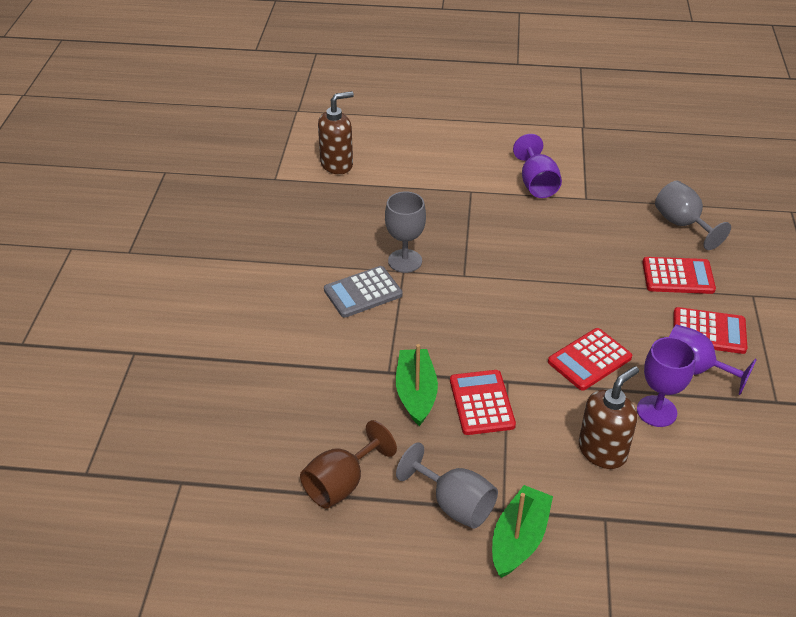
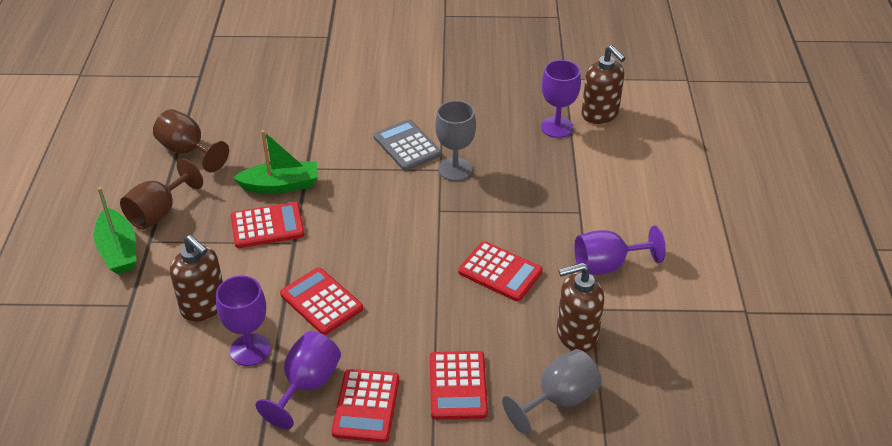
camera: 85 degrees right, 0 degrees up
grey goblet [396,442,498,529] -> brown goblet [120,158,203,230]
green boat [492,485,553,578] -> green boat turned 45 degrees clockwise [94,187,137,274]
none -> red calculator [458,241,543,301]
none -> purple goblet [541,60,581,138]
none -> brown soap dispenser [557,262,604,352]

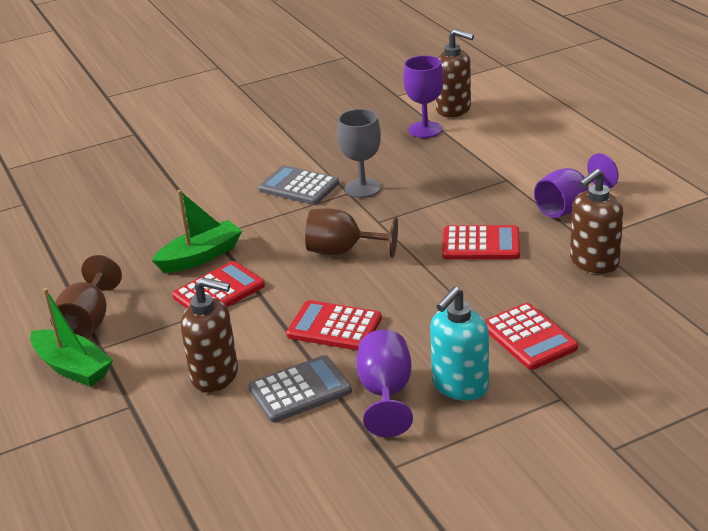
camera: 25 degrees left, 10 degrees down
brown goblet [153,109,229,172] -> brown goblet moved to [305,208,398,258]
purple goblet [216,276,271,366] -> grey calculator [248,355,352,423]
red calculator [331,369,399,442] -> turquoise soap dispenser [430,287,489,401]
grey goblet [502,349,602,434] -> none

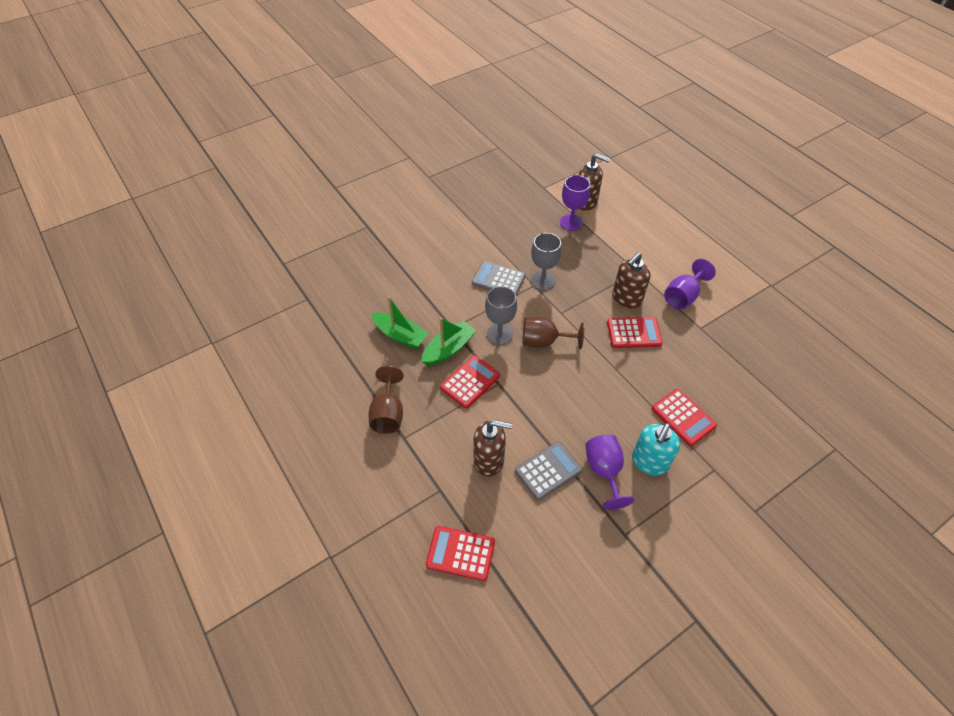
camera: 10 degrees left, 20 degrees up
green boat [30,288,113,387] -> green boat moved to [371,296,429,349]
red calculator [286,300,382,351] -> red calculator moved to [426,526,495,581]
brown soap dispenser [570,169,623,274] -> brown soap dispenser moved to [613,252,650,308]
none -> grey goblet [485,286,517,345]

